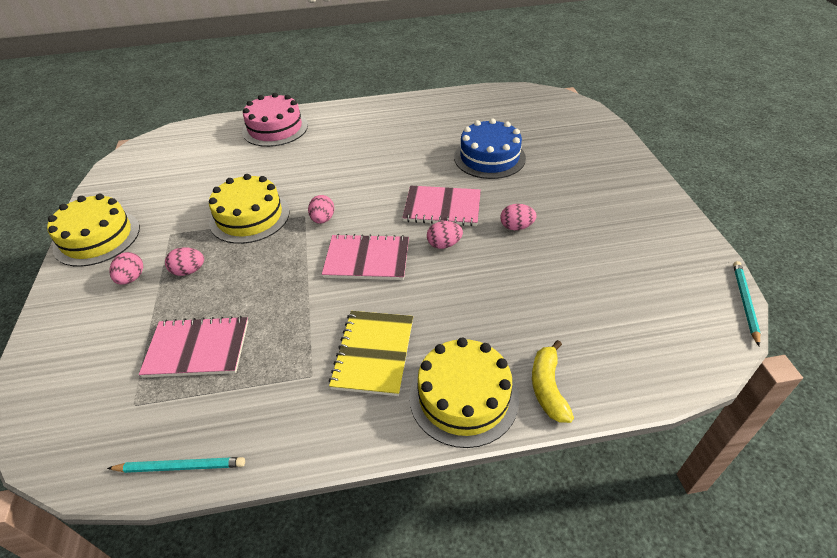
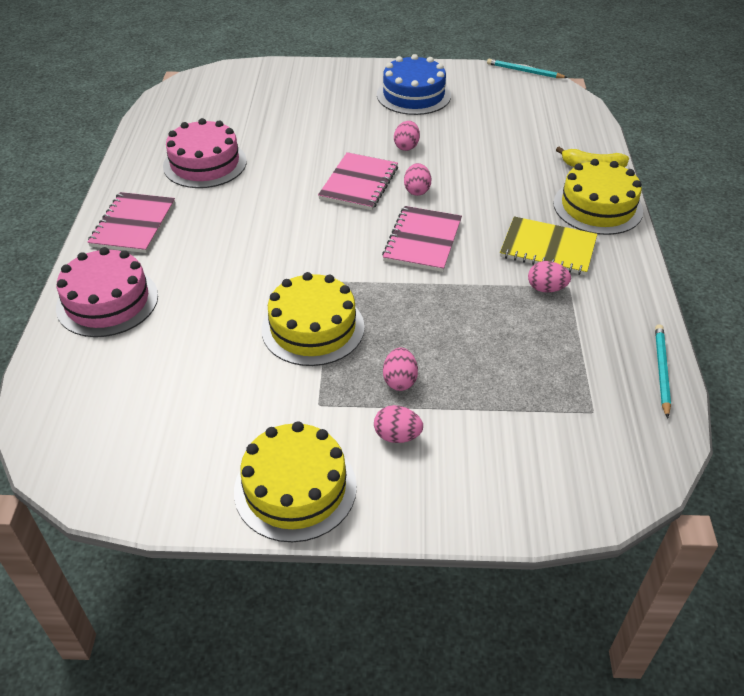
camera: 80 degrees left, 0 degrees up
pink notebook [139,316,248,378] -> pink notebook moved to [87,192,175,253]
pink egg [308,195,334,224] -> pink egg moved to [528,261,571,292]
blue cake [454,118,526,179] -> blue cake moved to [377,54,451,115]
none -> pink cake [163,118,247,188]

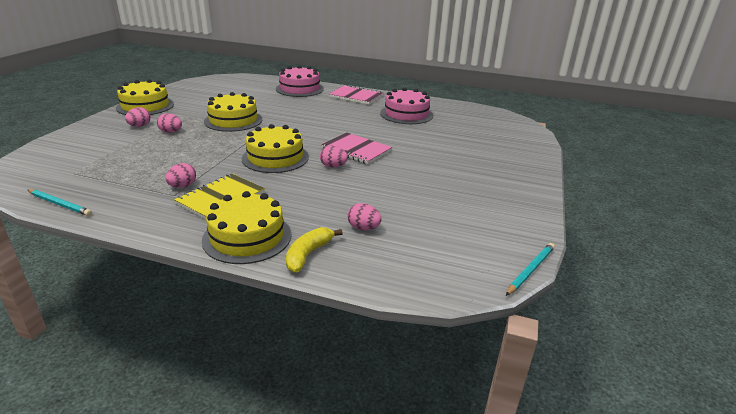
camera: 105 degrees right, 15 degrees down
blue cake [377,54,451,115] -> none
pink notebook [382,206,462,272] -> yellow cake [242,124,309,173]
pink egg [394,121,420,151] -> pink egg moved to [348,203,382,230]

